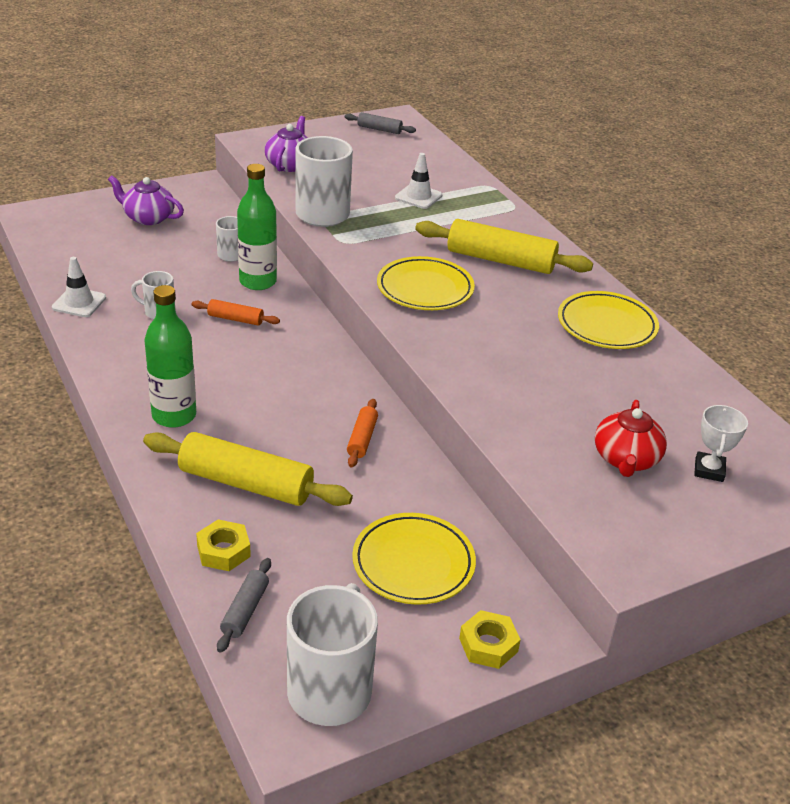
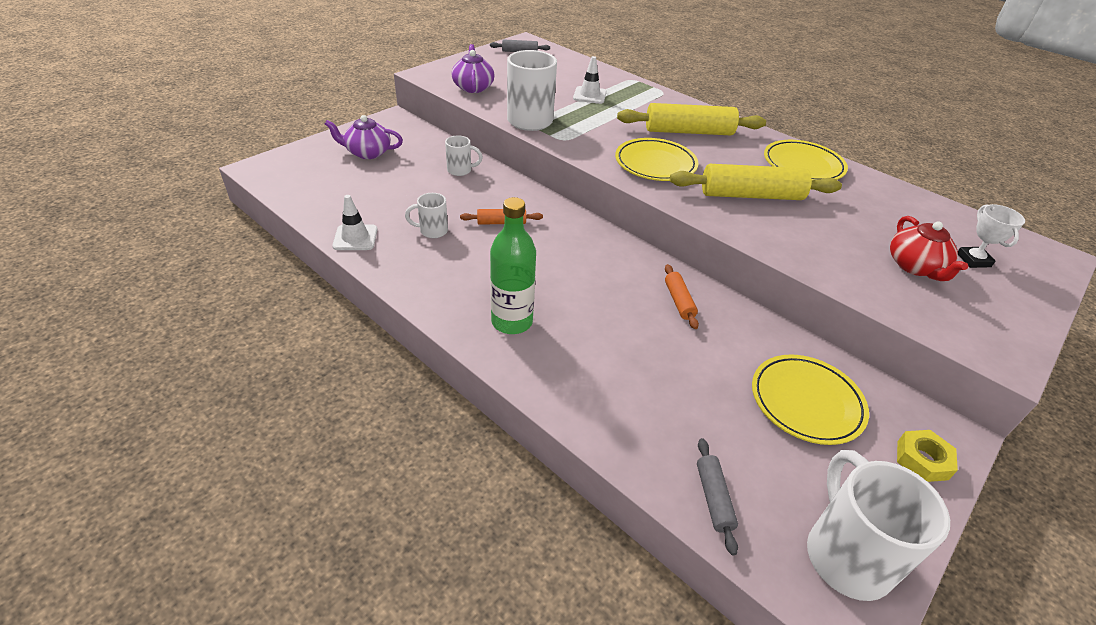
camera: 20 degrees left, 5 degrees up
yellow rolling pin [143,432,353,506] -> yellow rolling pin moved to [670,164,842,200]
yellow nut [196,519,251,571] -> none
green bottle [237,164,277,290] -> none

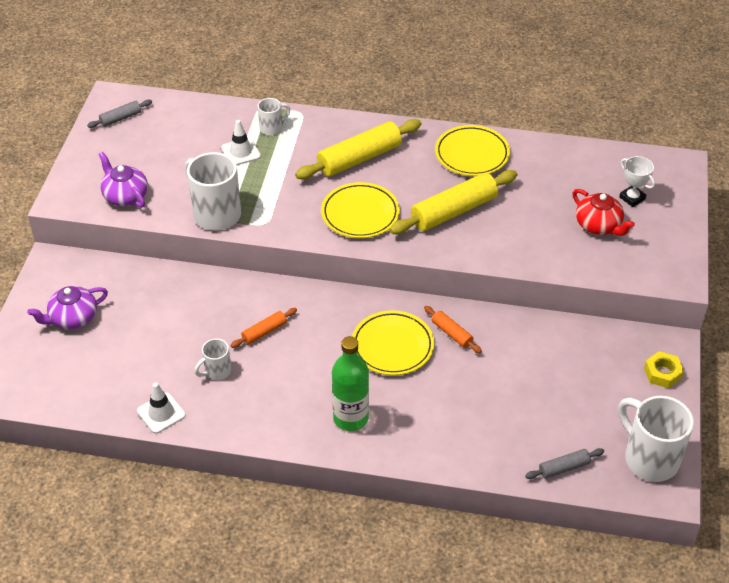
camera: 30 degrees left, 5 degrees up
white mug [445,135,483,176] -> white mug moved to [258,98,290,136]
grey rolling pin [697,438,738,556] -> grey rolling pin turned 75 degrees counterclockwise [525,448,604,479]
yellow plate [752,354,869,445] -> yellow plate moved to [352,310,434,375]

